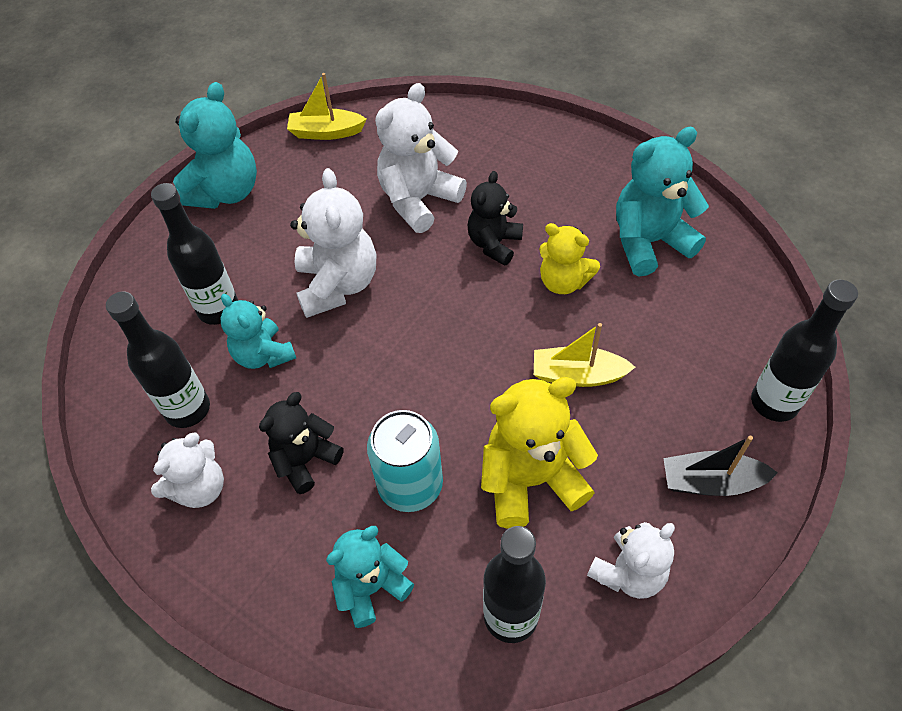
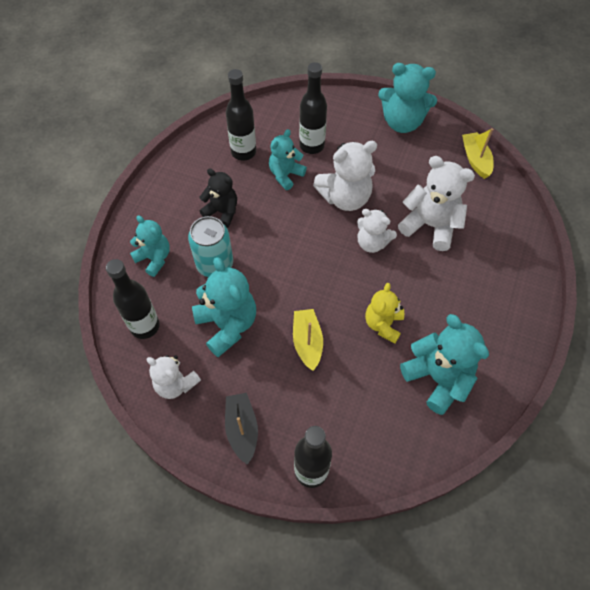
camera: 75 degrees right, 5 degrees up
white teddy bear [151,432,224,508] -> white teddy bear moved to [357,209,397,253]
black teddy bear [468,171,523,266] -> none
yellow teddy bear [481,377,598,529] -> turquoise teddy bear [192,257,256,357]

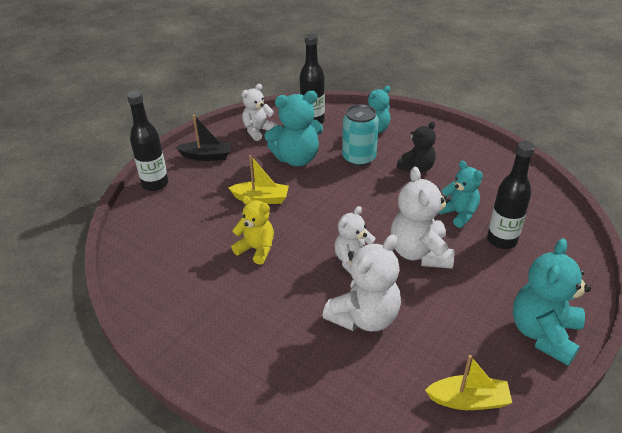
camera: 105 degrees right, 20 degrees down
black bottle [226,69,256,161] -> none
turquoise teddy bear [400,314,489,415] -> none

